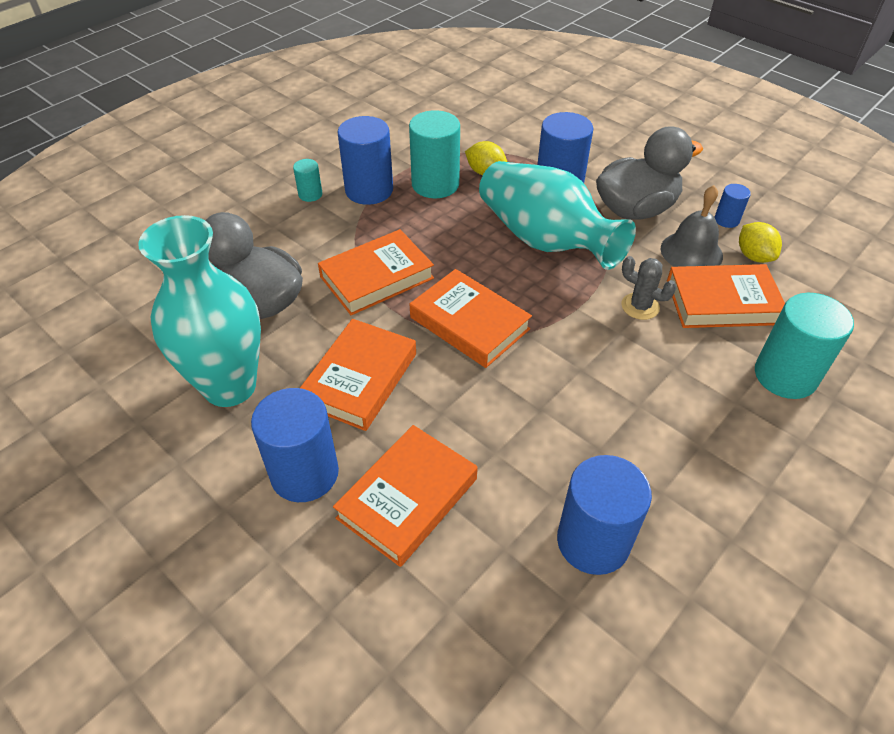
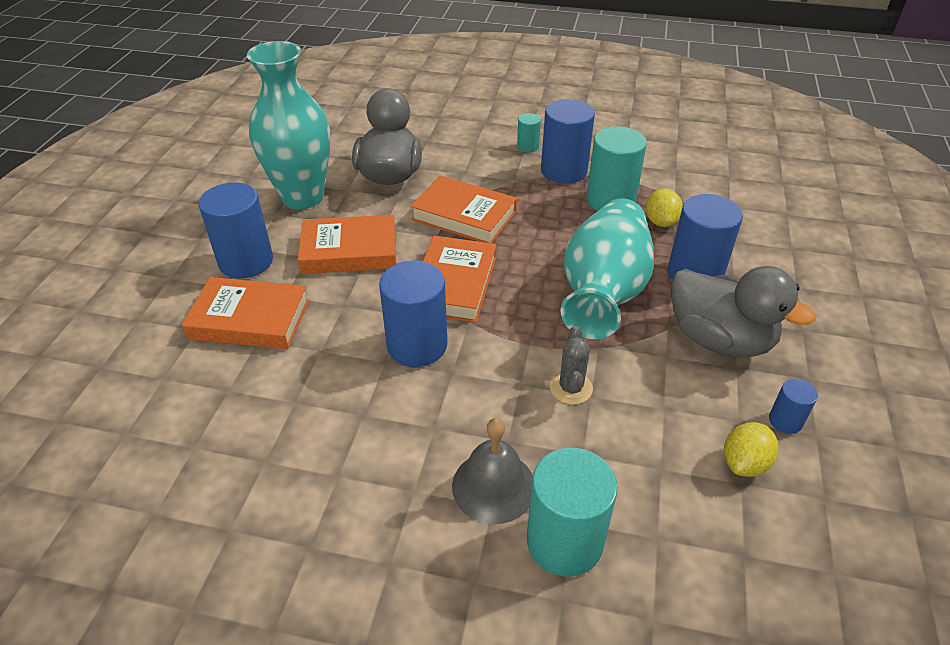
camera: 60 degrees right, 5 degrees down
blue cylinder [557,455,652,575] -> blue cylinder moved to [379,261,447,367]
grey bell [660,185,723,267] -> grey bell moved to [452,418,533,524]
orange book [667,264,785,328] -> none

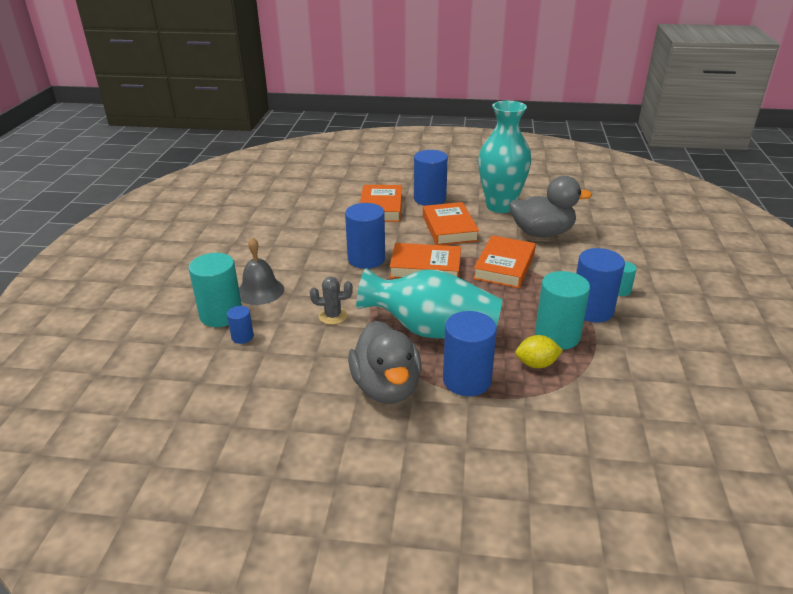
camera: 85 degrees right, 10 degrees down
grey duck [671,266,816,357] -> grey duck turned 45 degrees counterclockwise [348,321,421,404]
yellow lemon [724,422,778,477] -> none
blue cylinder [769,379,818,434] -> blue cylinder moved to [227,306,254,344]

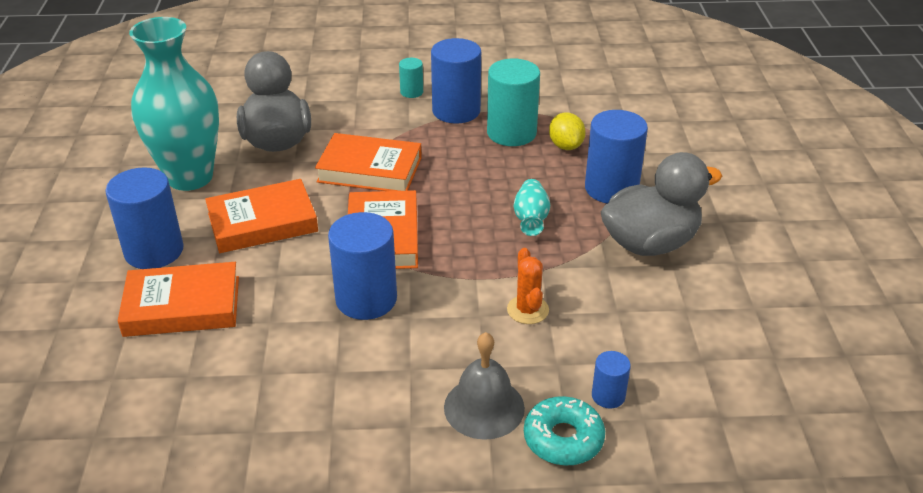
camera: 100 degrees left, 5 degrees up
turquoise cylinder [189,253,242,327] -> turquoise donut [524,396,605,466]
grey cactus [310,277,353,325] -> orange cactus [507,248,549,324]
turquoise vase [356,268,502,339] -> turquoise vase [514,179,550,236], size x0.43

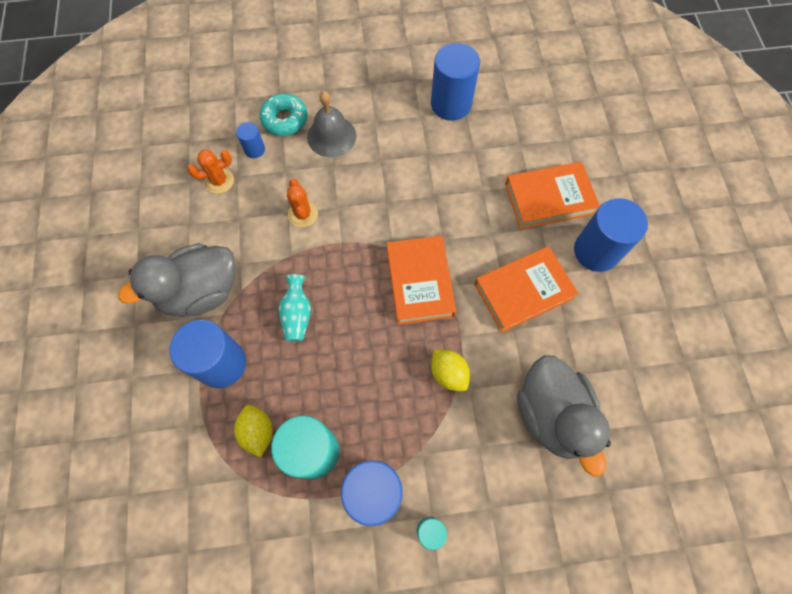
camera: 175 degrees right, 30 degrees up
turquoise vase [129,17,219,191] -> none
orange book [315,133,422,191] -> yellow lemon [431,349,470,391]
blue cylinder [328,212,397,320] -> blue cylinder moved to [431,43,480,121]
none -> orange cactus [187,150,234,194]

